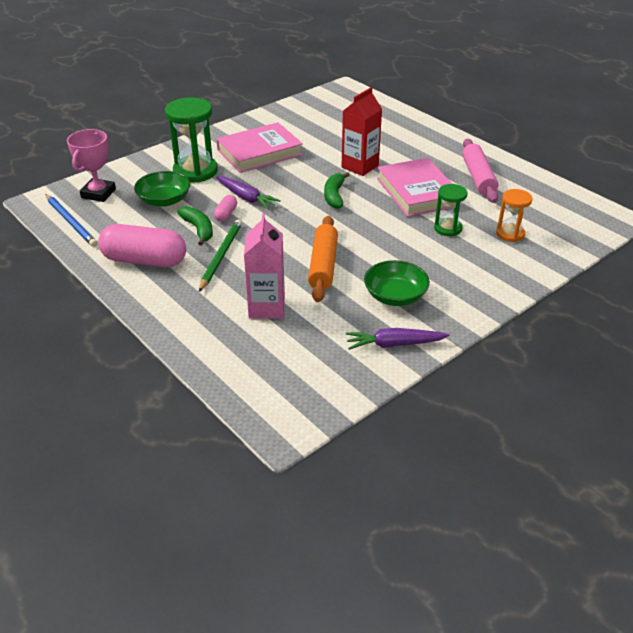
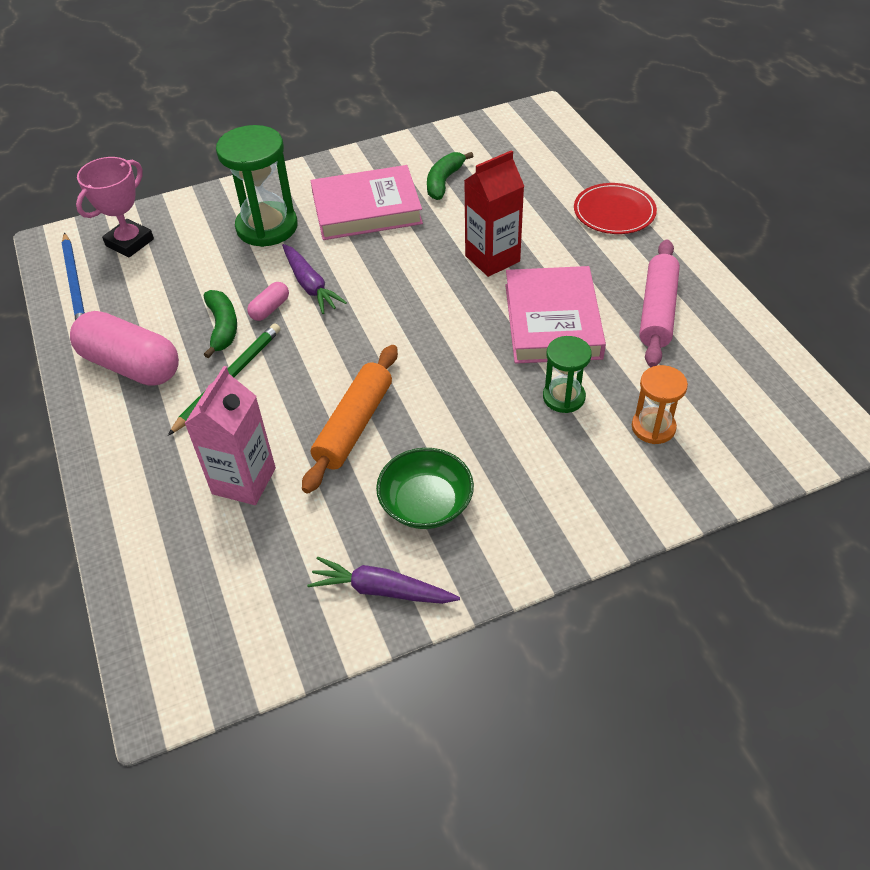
camera: 20 degrees right, 10 degrees up
green bowl [134,171,190,207] -> none
green banana [324,172,349,209] -> green banana moved to [427,152,473,200]
none -> red plate [574,183,657,234]

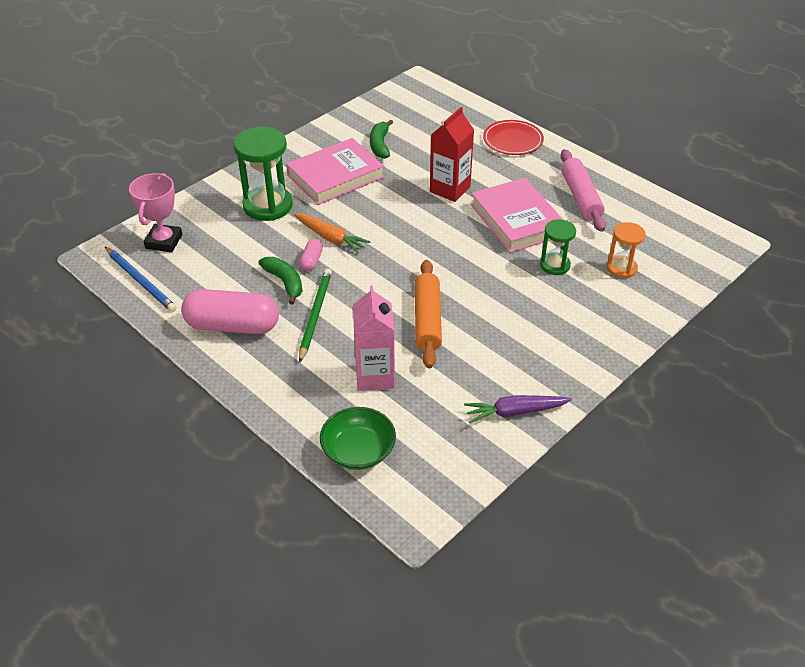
camera: 25 degrees left, 5 degrees down
purple carrot [282,244,347,314] -> orange carrot [294,214,371,253]
green bowl [376,448,474,529] -> green bowl moved to [320,407,396,470]

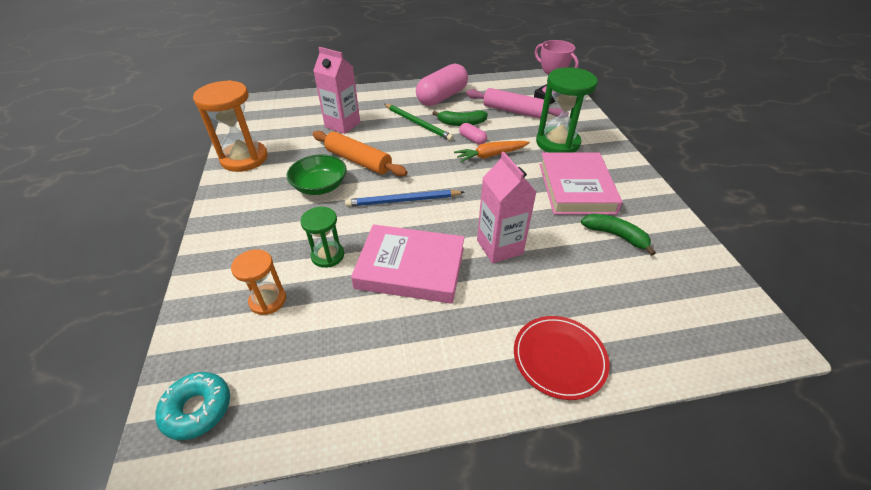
camera: 125 degrees right, 0 degrees up
blue pencil [105,247,177,312] -> blue pencil moved to [345,190,465,207]
green bowl [320,407,396,470] -> green bowl moved to [287,154,347,195]
red carton [430,107,474,202] -> pink carton [477,152,536,263]
purple carrot [464,395,572,423] -> orange hourglass [193,80,268,172]
pink rolling pin [561,149,606,232] -> pink rolling pin moved to [466,88,569,119]
none -> turquoise donut [156,372,230,440]

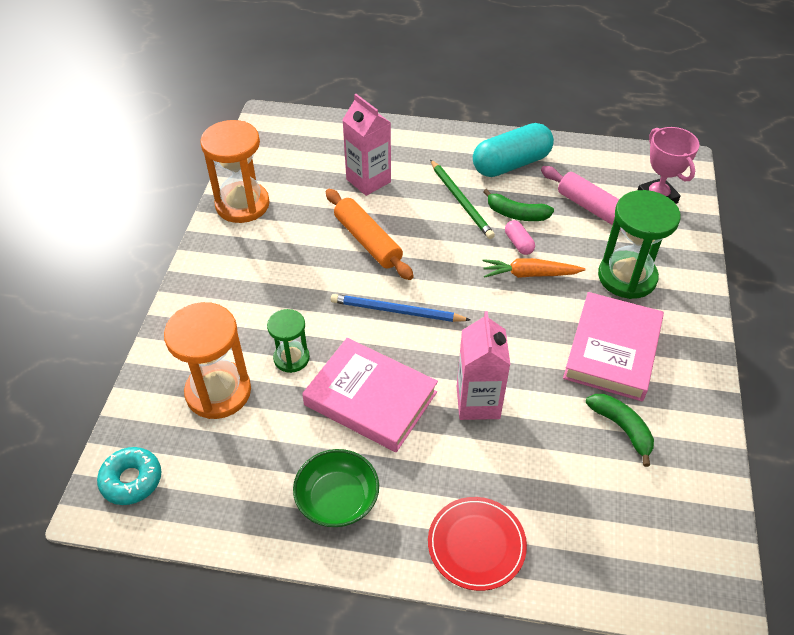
camera: 20 degrees right, 5 degrees up
orange hourglass [231,249,286,315] -> orange hourglass [164,302,251,419], size x1.76
green bowl [287,154,347,195] -> green bowl moved to [293,449,379,527]
pink capsule [416,64,468,106] -> turquoise capsule [473,123,554,177]

